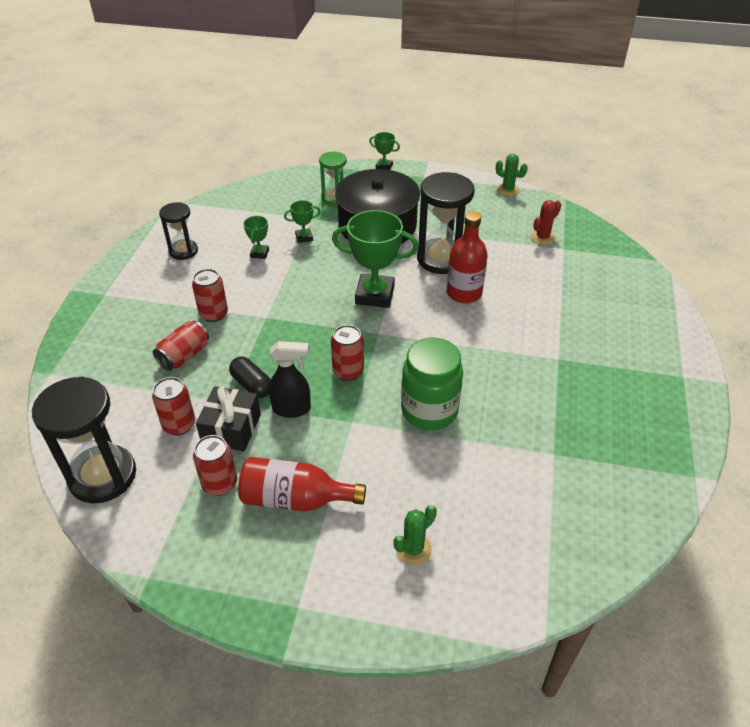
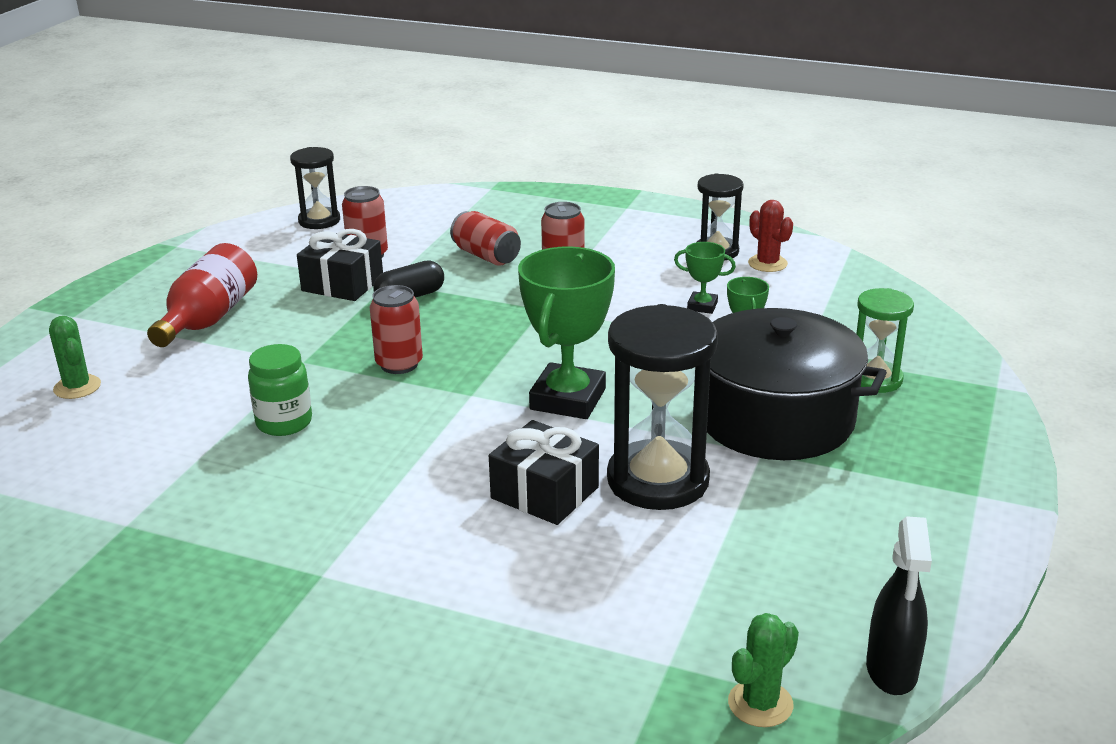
camera: 100 degrees right, 15 degrees down
black hourglass [32,376,136,503] -> black hourglass [290,147,340,229], size x0.58
red can [193,435,237,496] -> none
black spray bottle [269,341,311,418] -> black spray bottle moved to [866,516,932,695]
green trophy [369,132,400,170] -> none
green jar [401,338,463,430] -> green jar [248,344,312,436], size x0.64
red bottle [447,212,488,303] -> black gift [489,420,599,525]
green cactus [496,154,528,196] -> green cactus moved to [728,613,799,727]
red cactus [531,200,561,245] -> red cactus moved to [748,200,793,272]

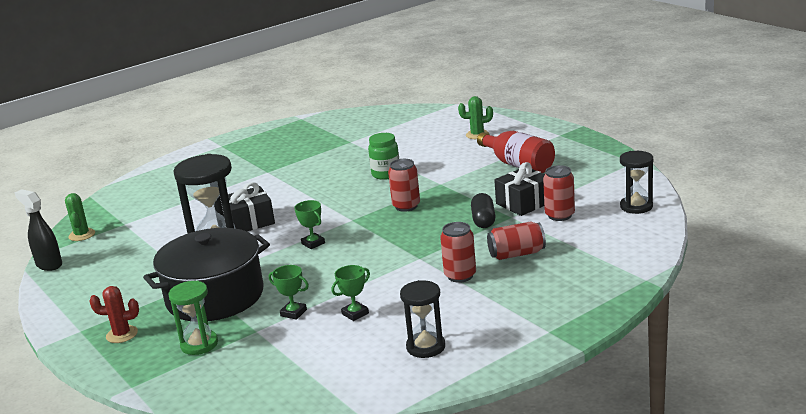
camera: 125 degrees right, 5 degrees down
green trophy [518,246,615,419] -> green trophy [294,200,325,249], size x0.48
red cactus [748,200,793,272] -> red cactus moved to [89,286,139,343]

